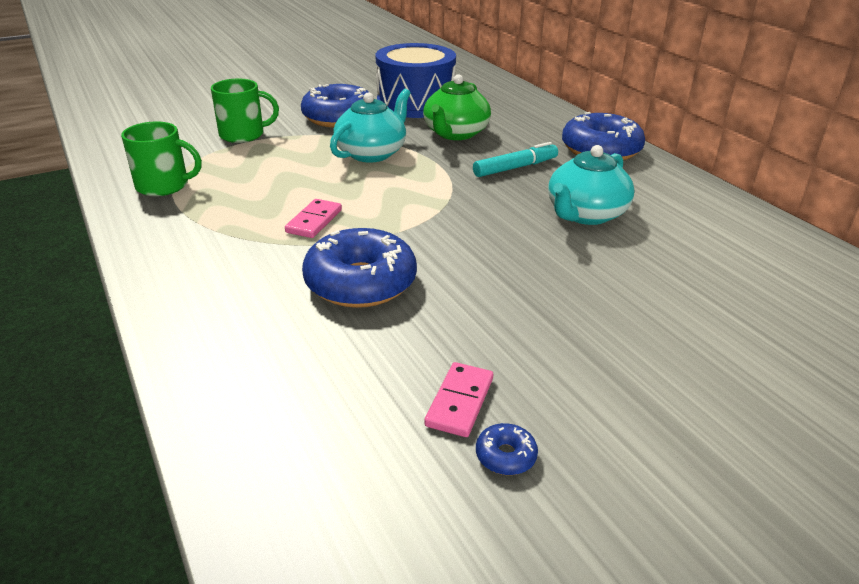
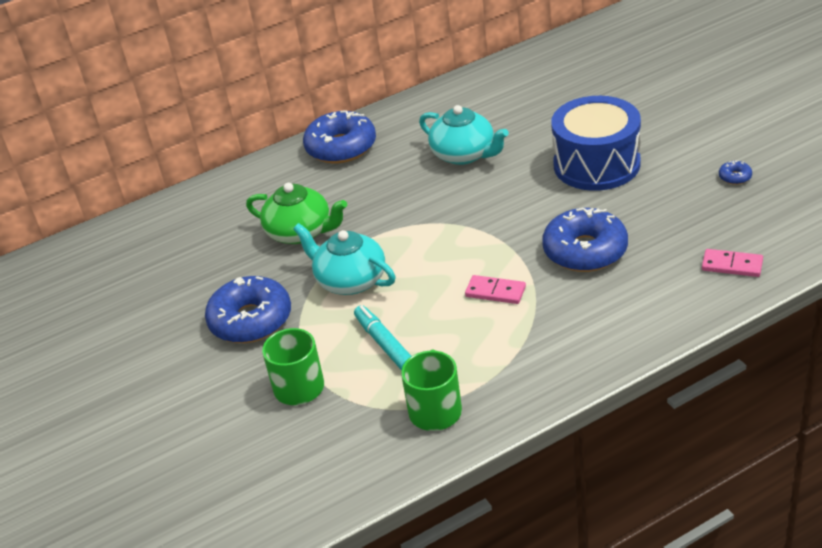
camera: 85 degrees left, 5 degrees up
blue drum [376,43,456,118] -> blue drum moved to [551,96,641,191]
pink domino [424,362,493,437] -> pink domino moved to [702,249,763,277]
turquoise marker [473,142,558,177] -> turquoise marker moved to [354,305,411,370]

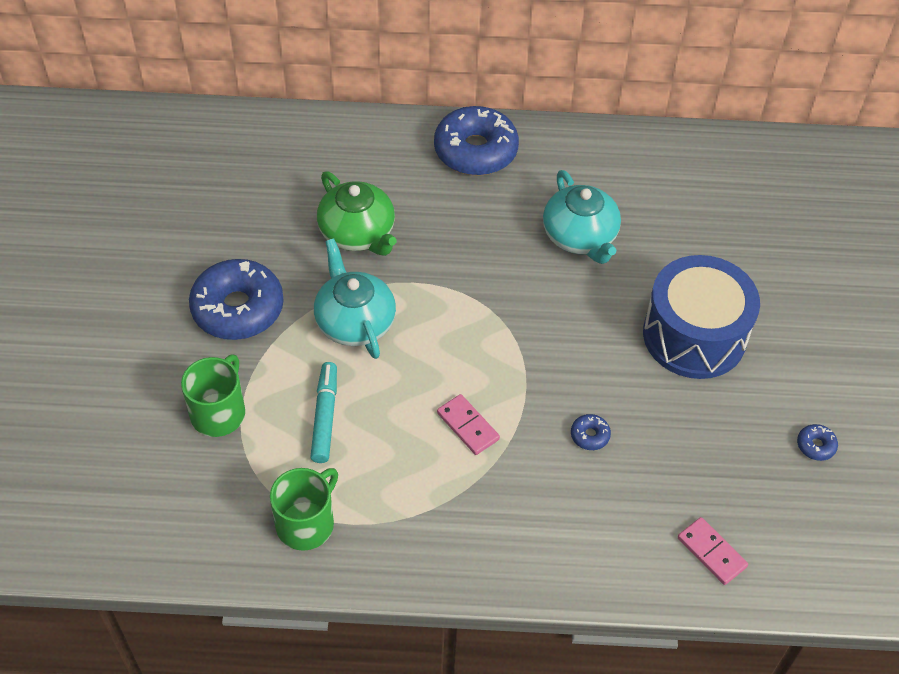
camera: 25 degrees right, 15 degrees up
blue donut [542,208,628,272] -> blue donut [571,414,611,450], size x0.41

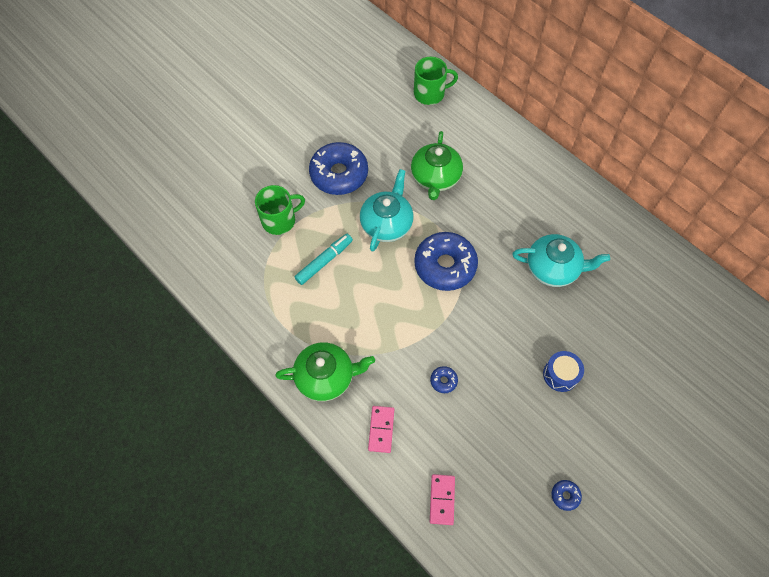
camera: 45 degrees right, 10 degrees up
green mug [270,468,338,551] -> green mug moved to [414,57,458,105]
blue donut [434,106,519,176] -> blue donut moved to [414,232,478,291]
pink domino [437,394,500,455] -> pink domino moved to [368,406,394,453]
turquoise teapot [543,170,621,264] -> turquoise teapot turned 105 degrees counterclockwise [512,234,610,287]
blue drum [643,255,760,379] -> blue drum [543,351,584,392], size x0.47
none -> green teapot [275,342,375,401]

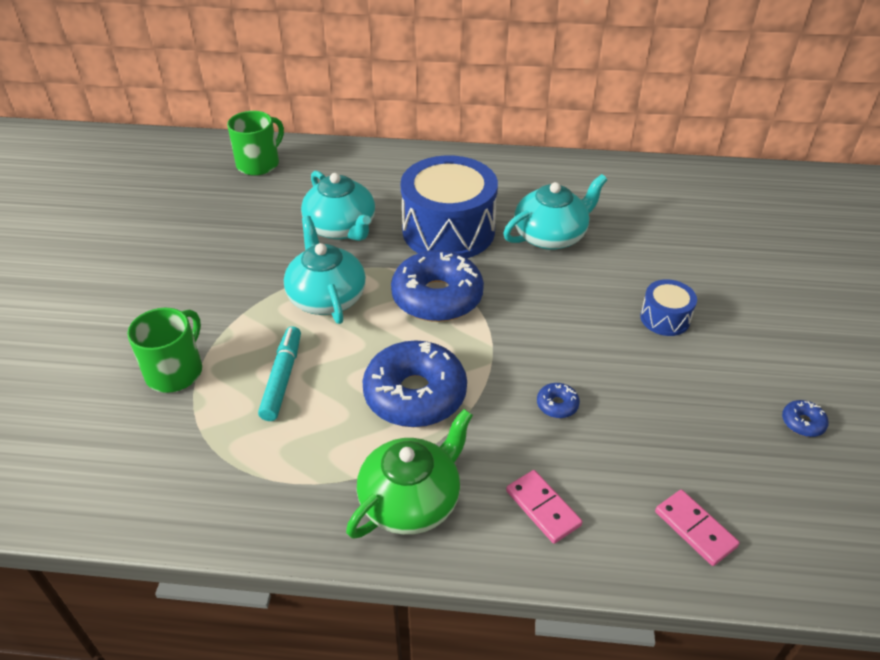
camera: 40 degrees left, 20 degrees down
blue donut [309,142,368,195] -> blue donut moved to [363,340,467,427]
green teapot [411,131,463,200] -> turquoise teapot [301,171,375,241]
none -> blue drum [400,155,498,258]

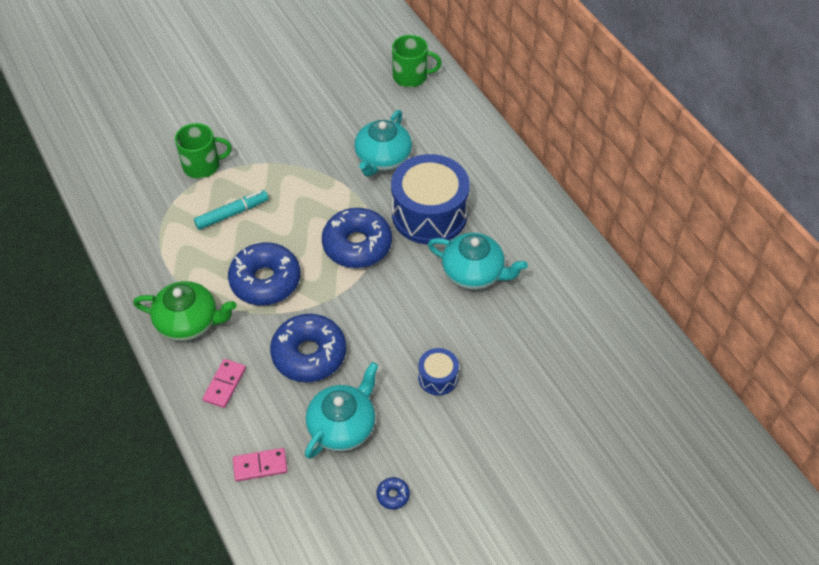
camera: 55 degrees right, 10 degrees up
turquoise teapot [284,216,366,324] -> turquoise teapot moved to [305,362,379,459]
blue donut [537,383,580,418] -> blue donut [270,314,346,382], size x2.47
pink domino [655,490,740,566] -> pink domino turned 60 degrees clockwise [233,448,288,481]

